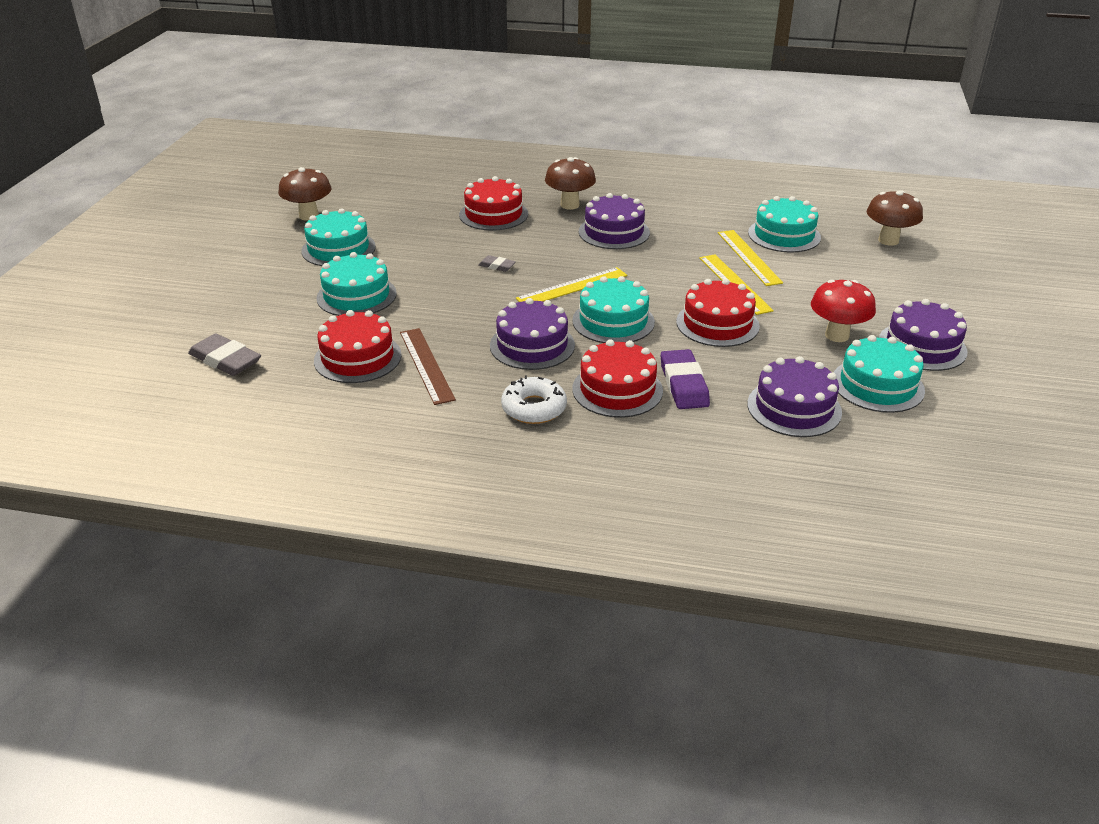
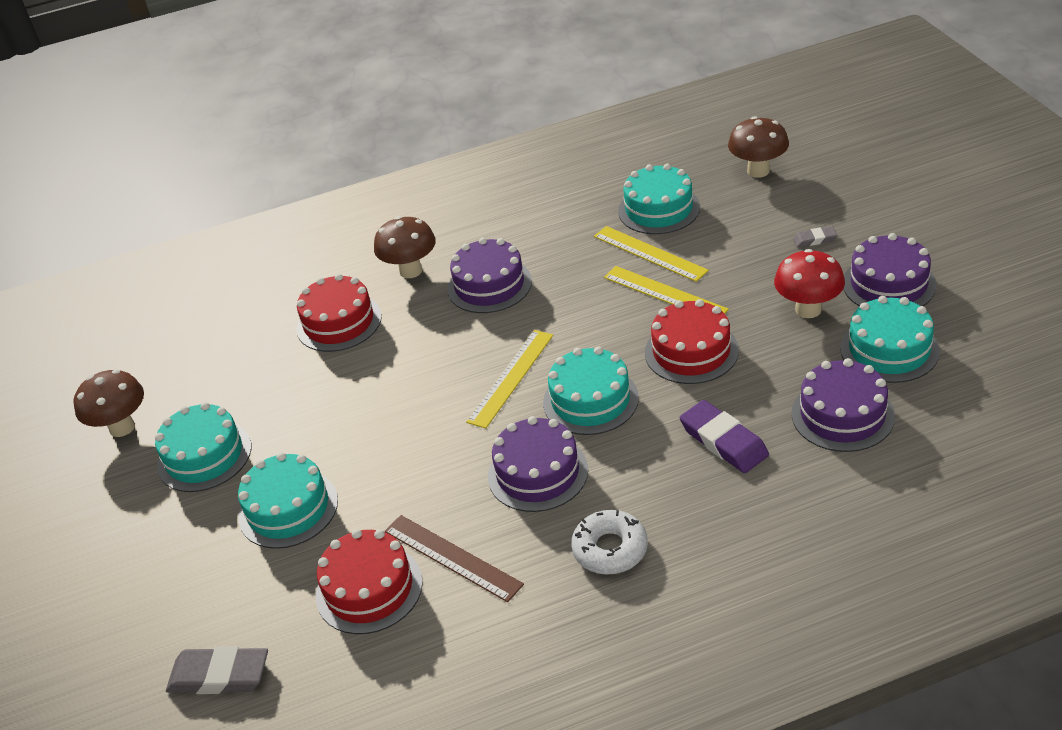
camera: 25 degrees left, 5 degrees up
grey eraser [478,255,516,272] -> grey eraser moved to [793,226,838,247]
red cake [572,339,663,418] -> none

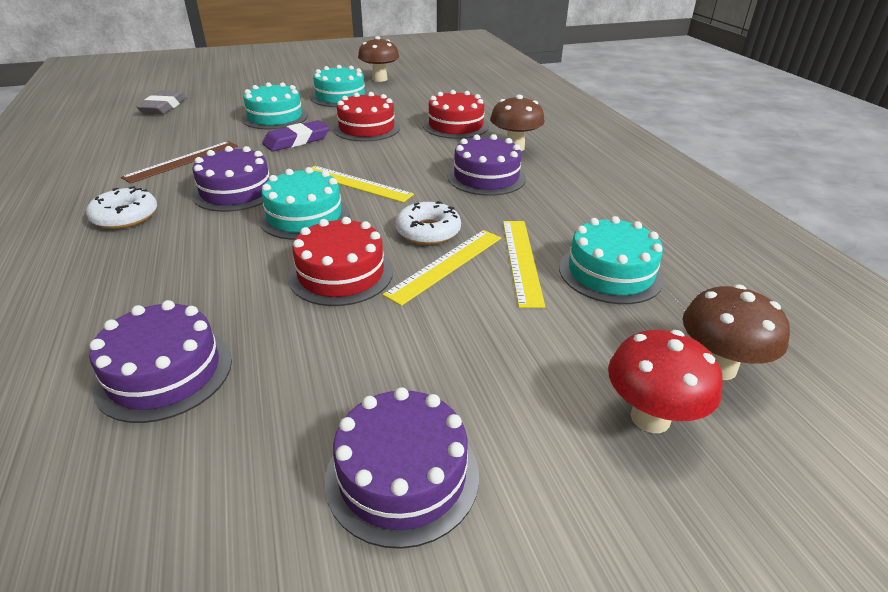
camera: 85 degrees right, 5 degrees down
red cake [316,529,423,634] -> red cake moved to [333,92,400,142]
yellow ruler [594,226,709,282] -> yellow ruler turned 45 degrees counterclockwise [503,221,545,308]
purple eraser [680,400,769,473] -> purple eraser moved to [262,120,329,152]
red mushroom [774,249,845,318] -> red mushroom moved to [608,329,723,433]
grey eraser [793,226,838,247] -> none
turquoise cake [840,296,940,383] -> none
none -> white donut [396,201,461,245]

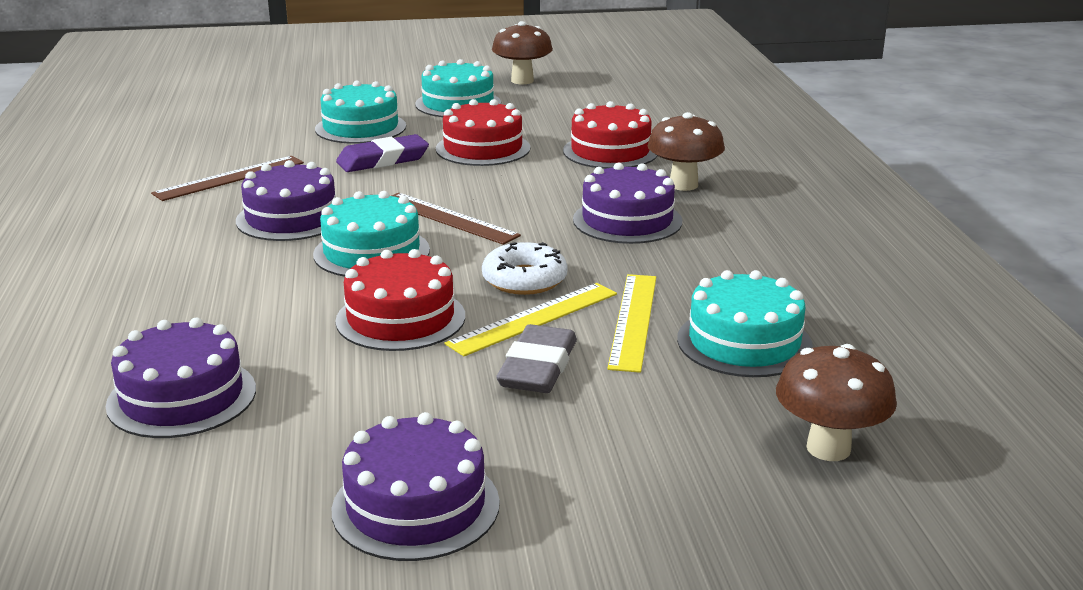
camera: 10 degrees right, 10 degrees down
white donut [86,186,157,229] -> none
grey eraser [136,90,187,114] -> grey eraser moved to [496,324,577,393]
yellow ruler [311,166,414,203] -> brown ruler [392,193,521,245]
red mushroom [608,329,723,433] -> none

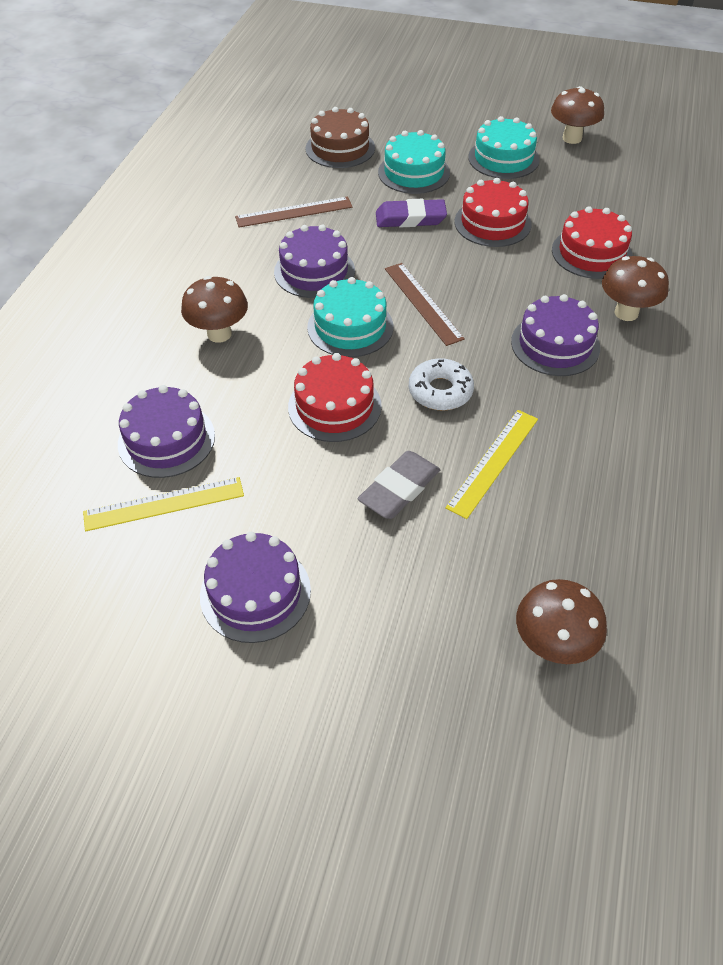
camera: 25 degrees right, 25 degrees up
yellow ruler [445,283,617,356] -> yellow ruler moved to [83,477,244,531]
turquoise cake [677,270,813,377] -> none
none -> brown mushroom [181,276,248,343]
none -> brown cake [306,107,375,168]

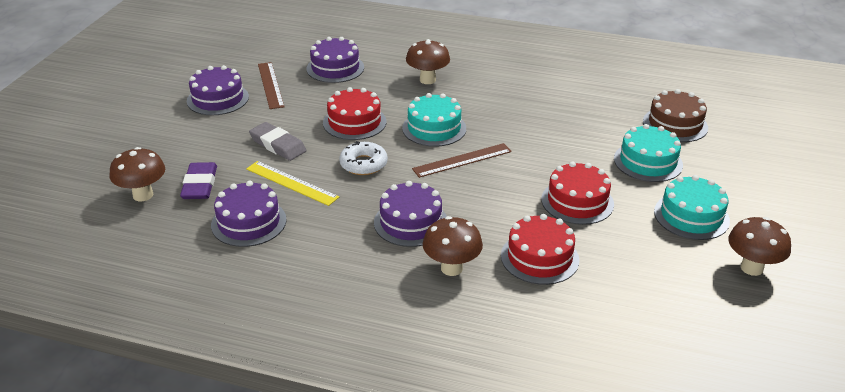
camera: 90 degrees right, 15 degrees down
yellow ruler [83,477,244,531] -> none
brown ruler [235,197,352,227] -> brown ruler moved to [258,62,285,109]
purple cake [274,224,355,298] -> purple cake moved to [211,181,287,247]
purple eraser [376,199,447,227] -> purple eraser moved to [180,162,217,199]

